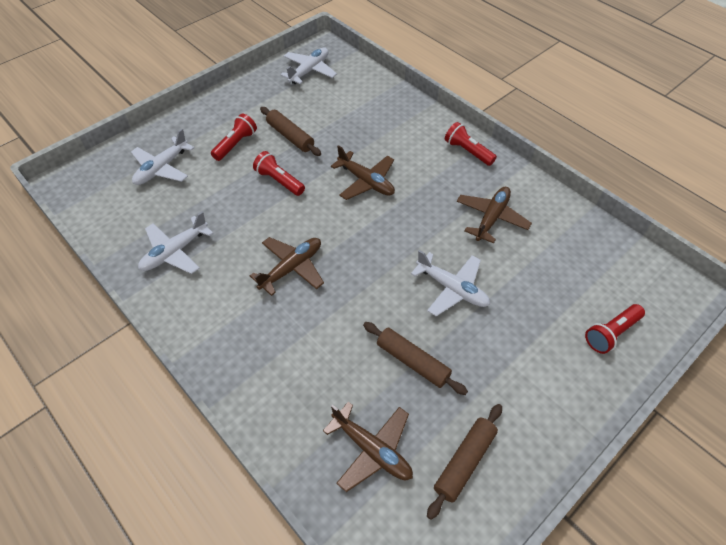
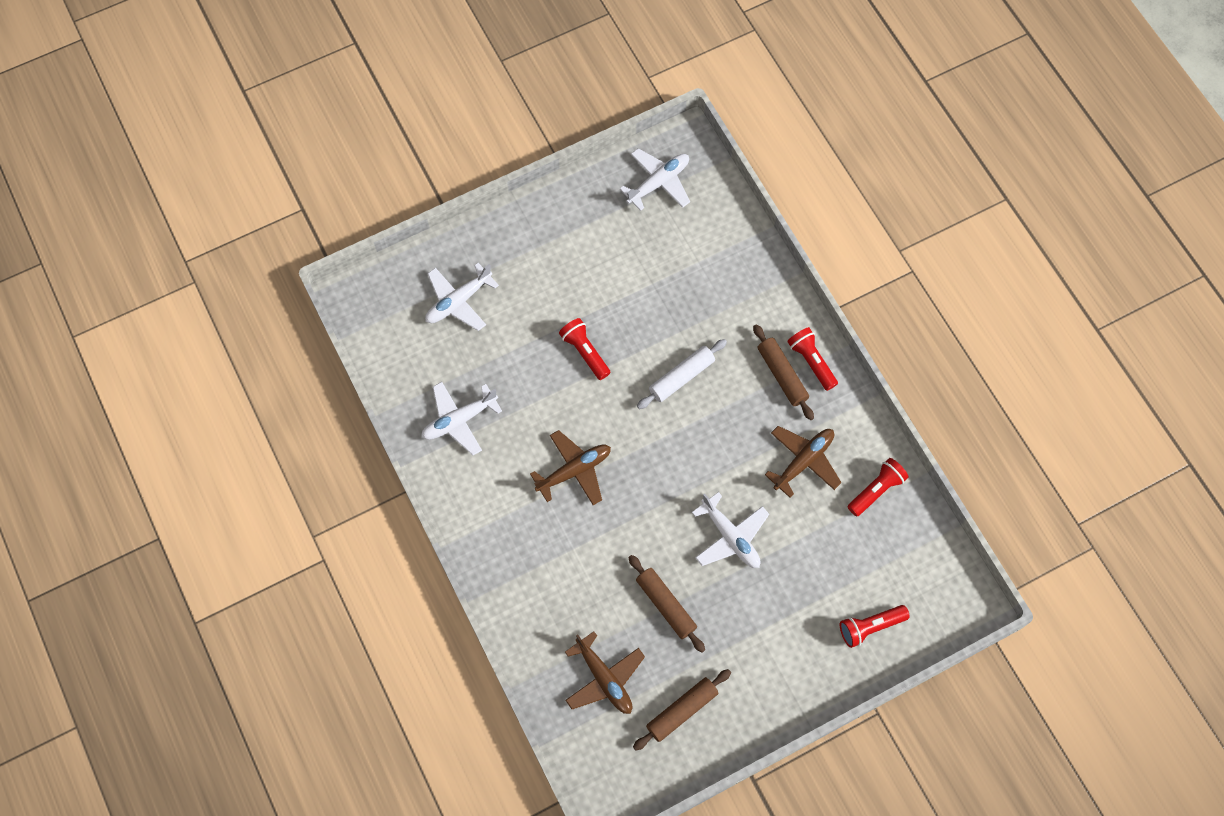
camera: 15 degrees right, 15 degrees up
red flashlight [211,113,257,161] -> red flashlight moved to [847,458,909,517]
brown rolling pin [260,107,321,156] -> brown rolling pin moved to [753,324,814,420]
brown plane [331,145,395,200] -> white rolling pin [637,339,727,409]

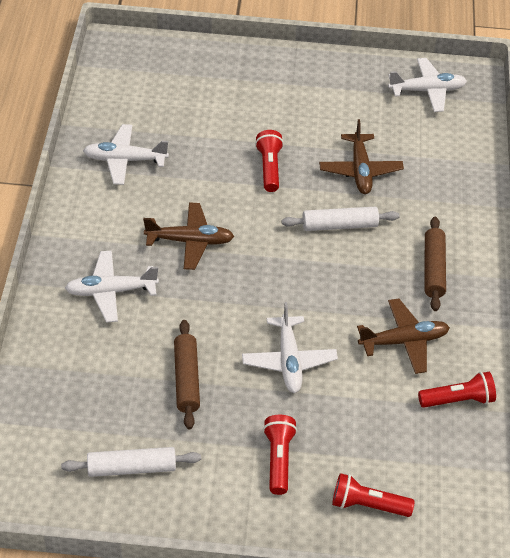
camera: 30 degrees right, 20 degrees down
white plane [425,263,499,331] -> white plane moved to [65,250,159,323]
brown plane [565,631,645,714] -> brown plane moved to [319,119,404,194]
brown rolling pin [633,669,731,750] -> white rolling pin [61,447,201,477]
red flashlight [787,327,838,391] -> red flashlight moved to [263,415,297,495]

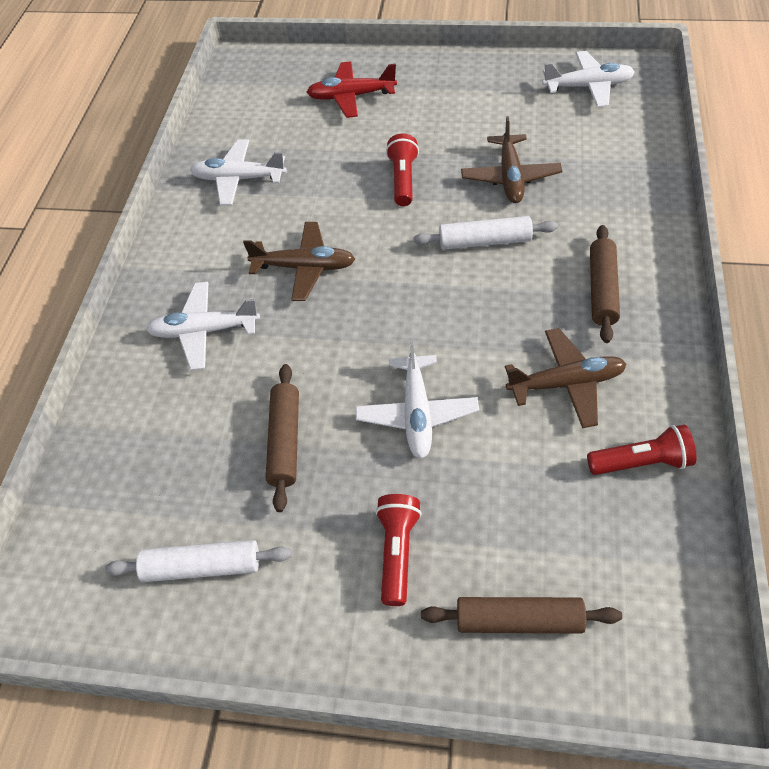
camera: 10 degrees right, 5 degrees up
red flashlight [332,473,415,517] -> brown rolling pin [421,597,622,634]
none -> red plane [307,61,397,118]

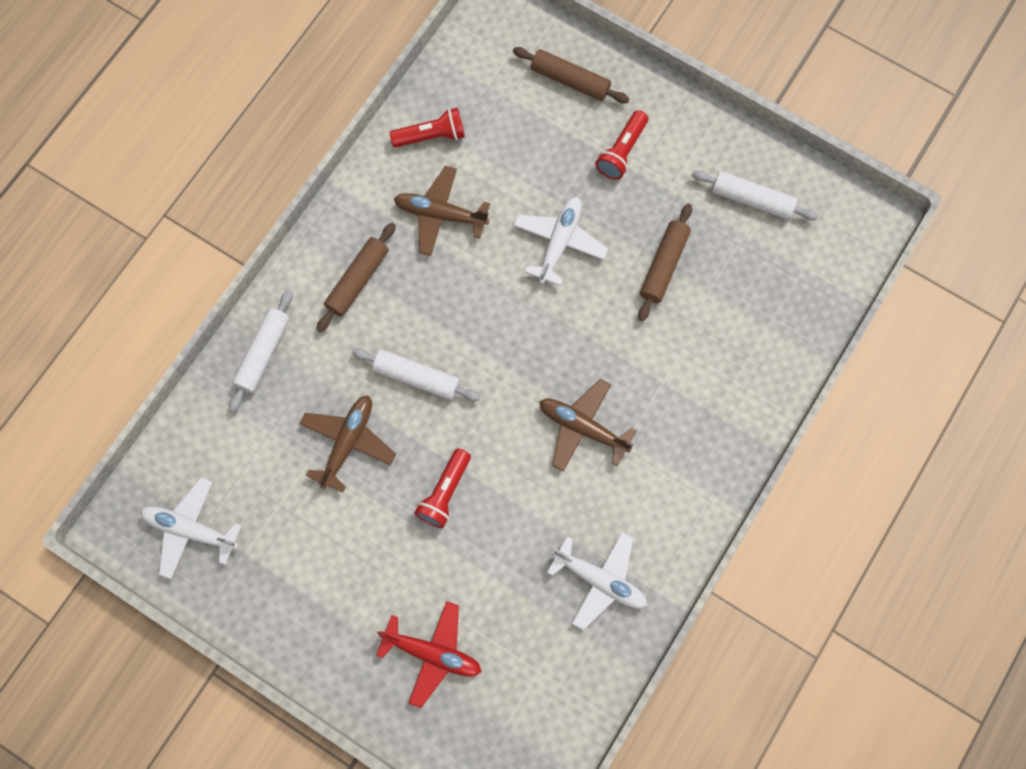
camera: 160 degrees left, 20 degrees up
white plane [146,282,260,370] -> none
red flashlight [587,425,697,475] -> red flashlight turned 150 degrees clockwise [390,107,465,148]
none -> white rolling pin [229,290,293,412]

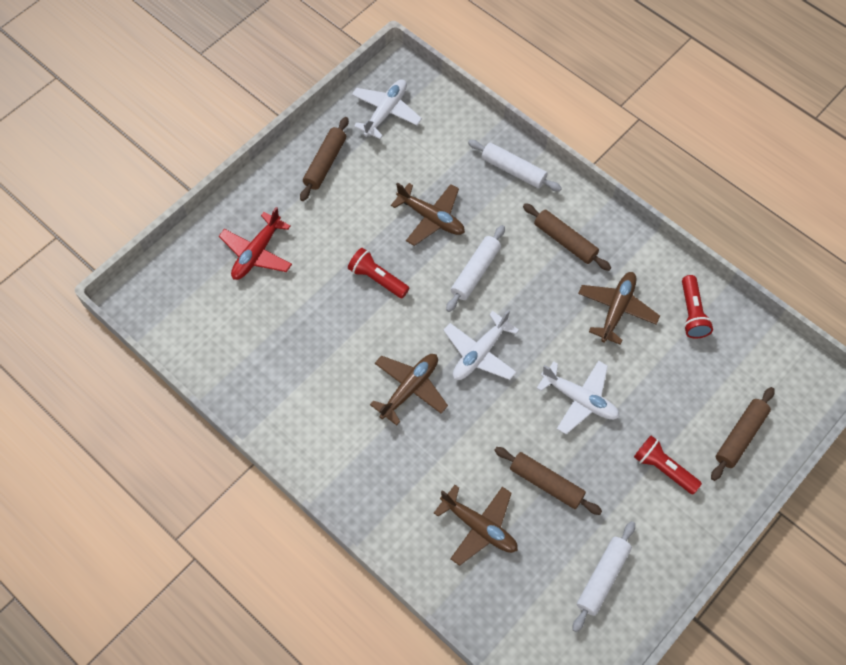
camera: 100 degrees right, 10 degrees down
white plane [547,532,647,630] -> white plane moved to [443,310,519,380]
none -> brown rolling pin [300,117,349,201]
none -> brown plane [434,485,518,566]

